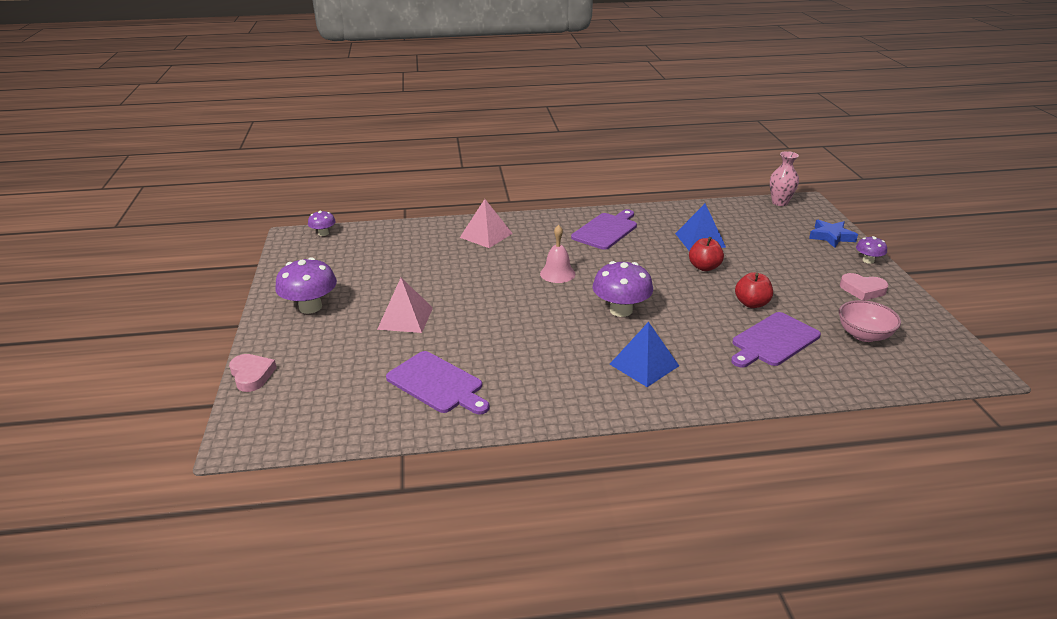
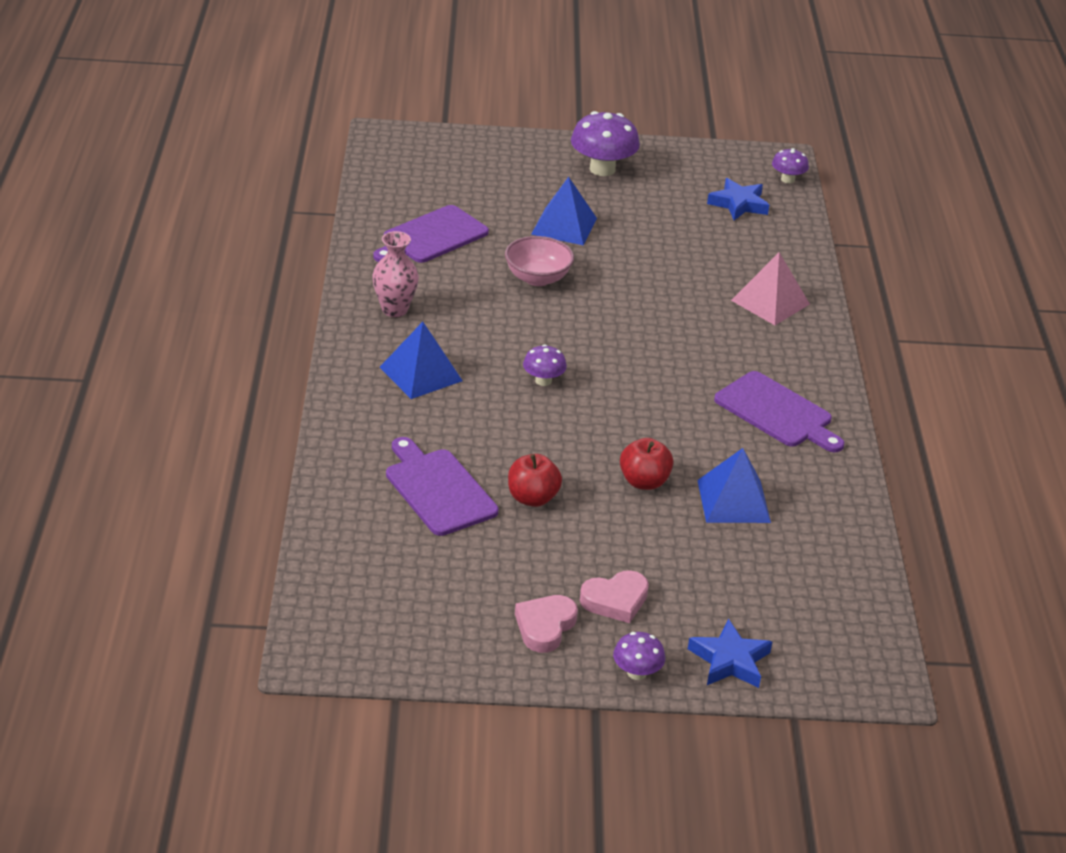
camera: 95 degrees right, 5 degrees up
pink heart [229,354,277,392] -> pink heart moved to [580,570,649,623]
pink pyramid [377,278,433,333] -> blue pyramid [531,177,597,245]
pink bell [540,225,575,283] -> none
purple mushroom [593,261,653,317] -> purple mushroom [523,344,567,386], size x0.54
pink vase [770,151,799,206] -> pink vase moved to [372,231,419,317]
pink bowl [839,300,901,342] -> pink bowl moved to [505,236,574,286]
none -> blue star [707,178,769,220]

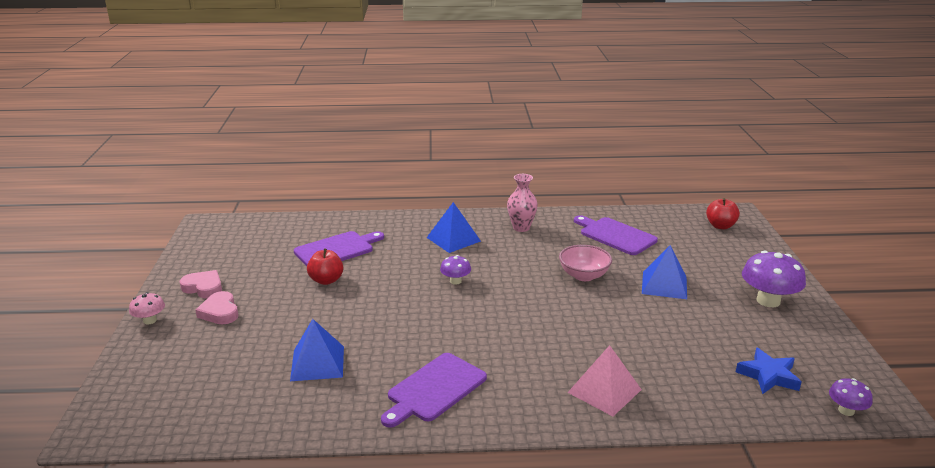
camera: 90 degrees right, 10 degrees down
purple mushroom [613,632,665,680] -> pink mushroom [129,292,165,324]
red apple [620,438,673,490] -> red apple moved to [706,198,740,229]
blue star [688,619,772,688] -> none

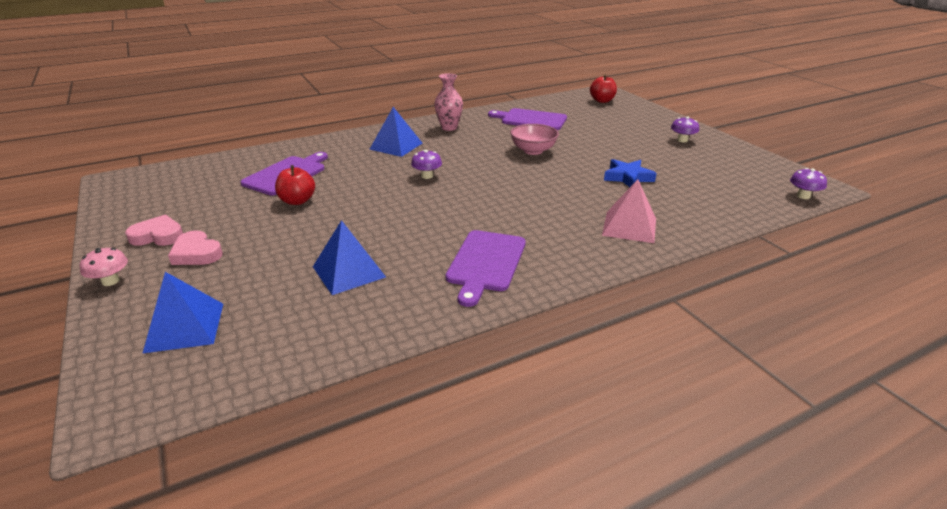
camera: 25 degrees left, 5 degrees up
blue pyramid [642,245,687,299] -> blue pyramid moved to [142,272,223,354]
blue star [736,347,801,394] -> blue star moved to [604,159,657,187]
purple mushroom [742,251,806,307] -> purple mushroom [671,116,699,143], size x0.54

